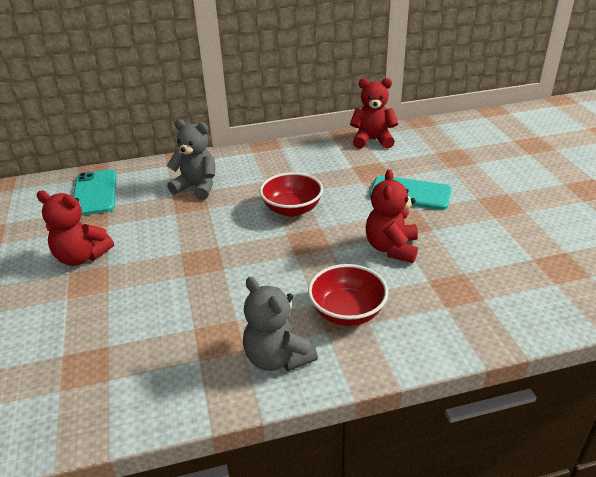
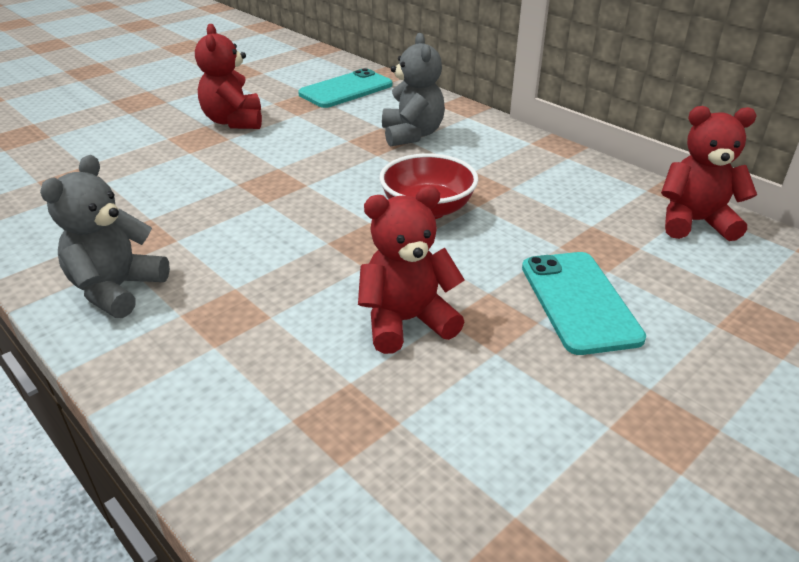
camera: 60 degrees right, 0 degrees up
red bowl [308,264,388,326] -> none
red teddy bear [350,78,398,149] -> red teddy bear turned 60 degrees counterclockwise [661,106,757,241]

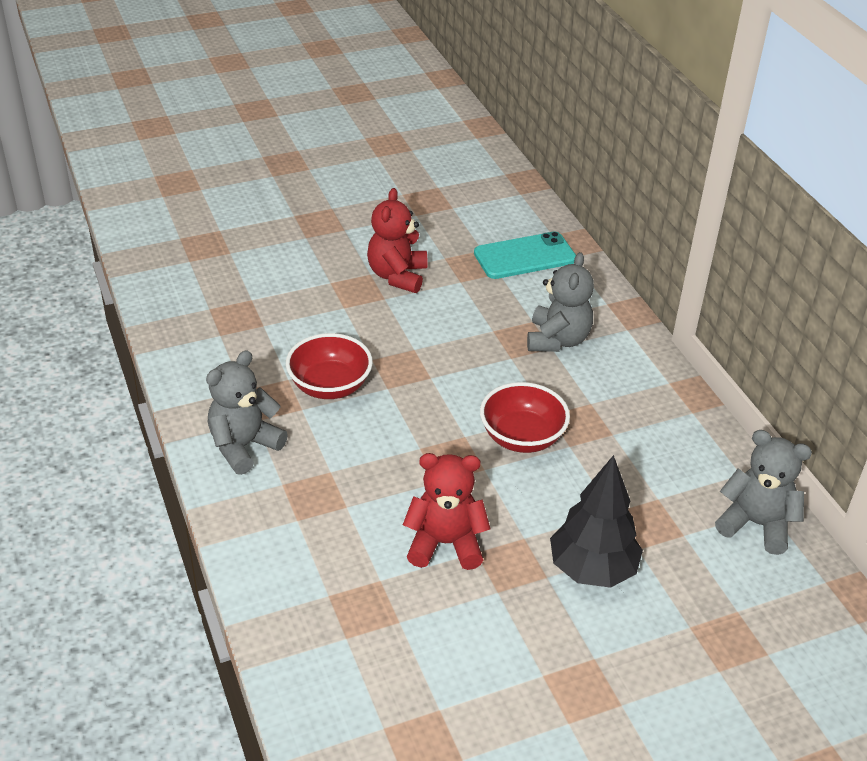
camera: 20 degrees right, 5 degrees up
turquoise phone [522,252,646,355] -> black tree [550,455,643,588]
red teddy bear [661,106,757,241] -> grey teddy bear [715,430,812,555]
none -> red bowl [286,333,373,399]

